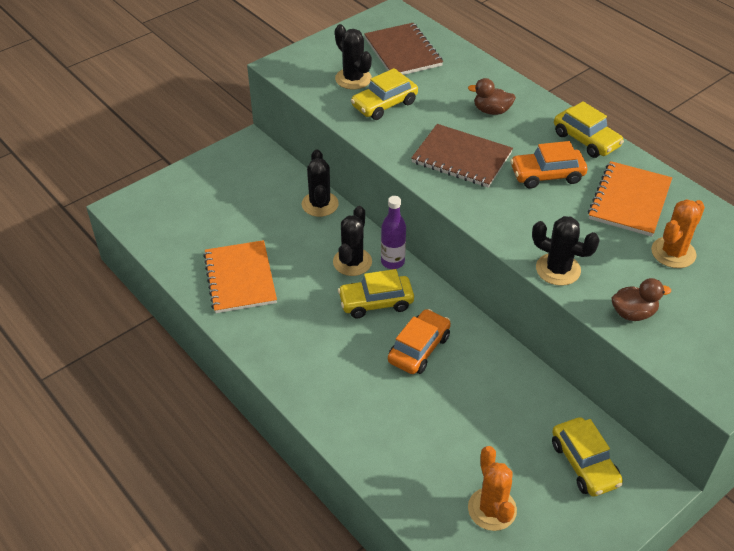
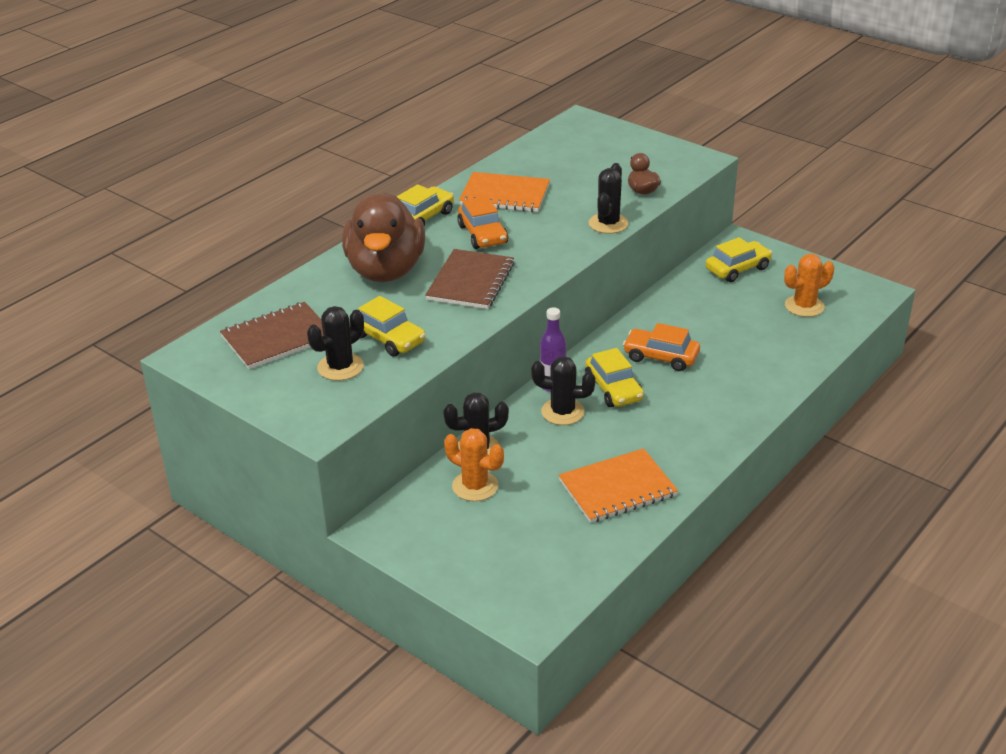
camera: 100 degrees left, 10 degrees down
brown duck [468,78,516,115] -> brown duck [342,192,425,282], size x2.44
orange cactus [651,199,705,268] -> orange cactus moved to [444,428,504,501]

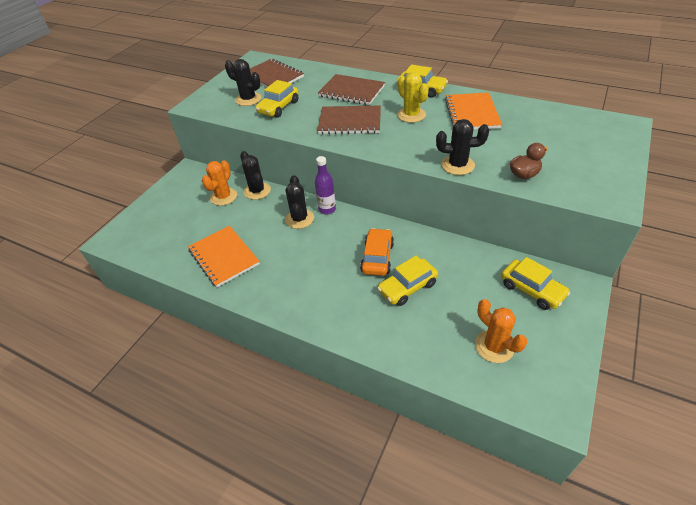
camera: 80 degrees right, 10 degrees up
brown duck [342,192,425,282] -> brown notebook [318,74,385,105]
orange car [457,196,508,249] -> yellow cactus [397,72,429,123]
yellow car [585,348,644,407] -> yellow car moved to [377,256,438,306]

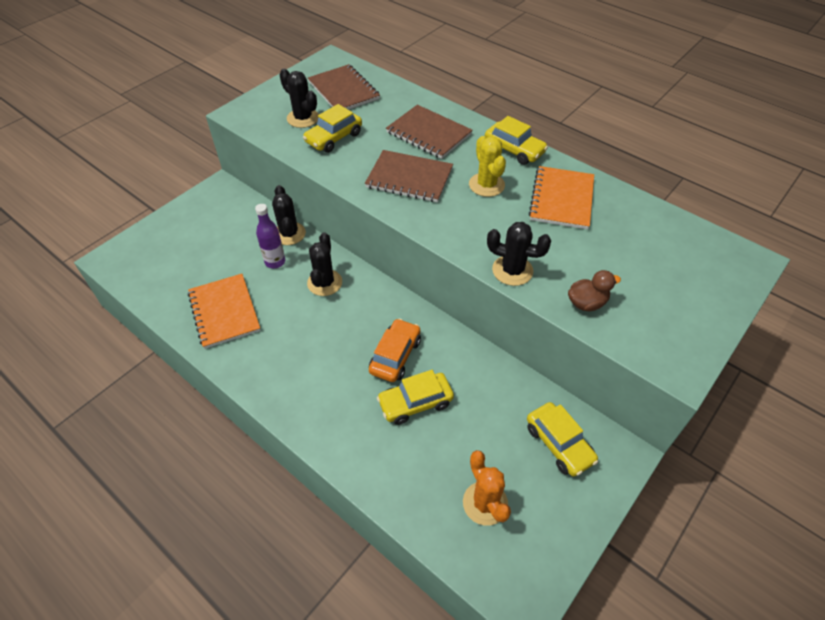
camera: 10 degrees right, 5 degrees up
orange cactus [202,160,237,206] -> none
purple bottle [315,156,336,214] -> purple bottle moved to [255,204,285,268]

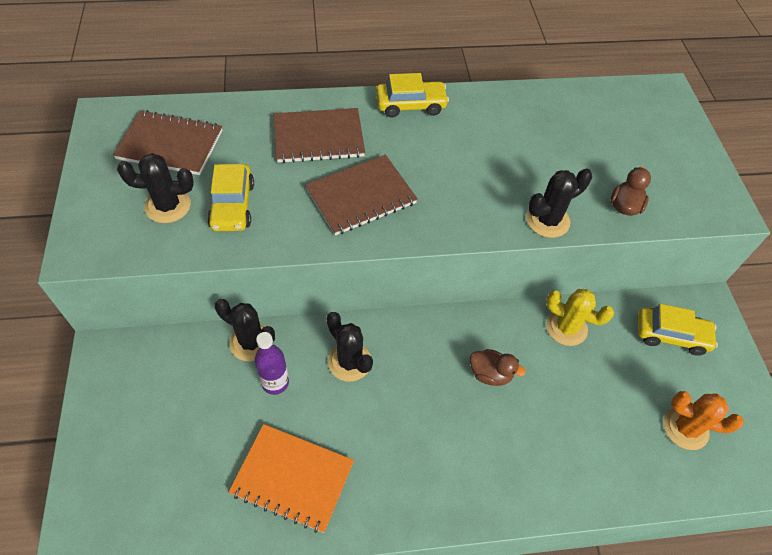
camera: 50 degrees left, 5 degrees up
orange car [369,318,421,382] -> brown duck [470,349,526,386]
yellow car [377,370,454,425] -> none
yellow cactus [469,136,506,197] -> yellow cactus moved to [546,289,614,346]
orange notebook [529,166,594,229] -> none

